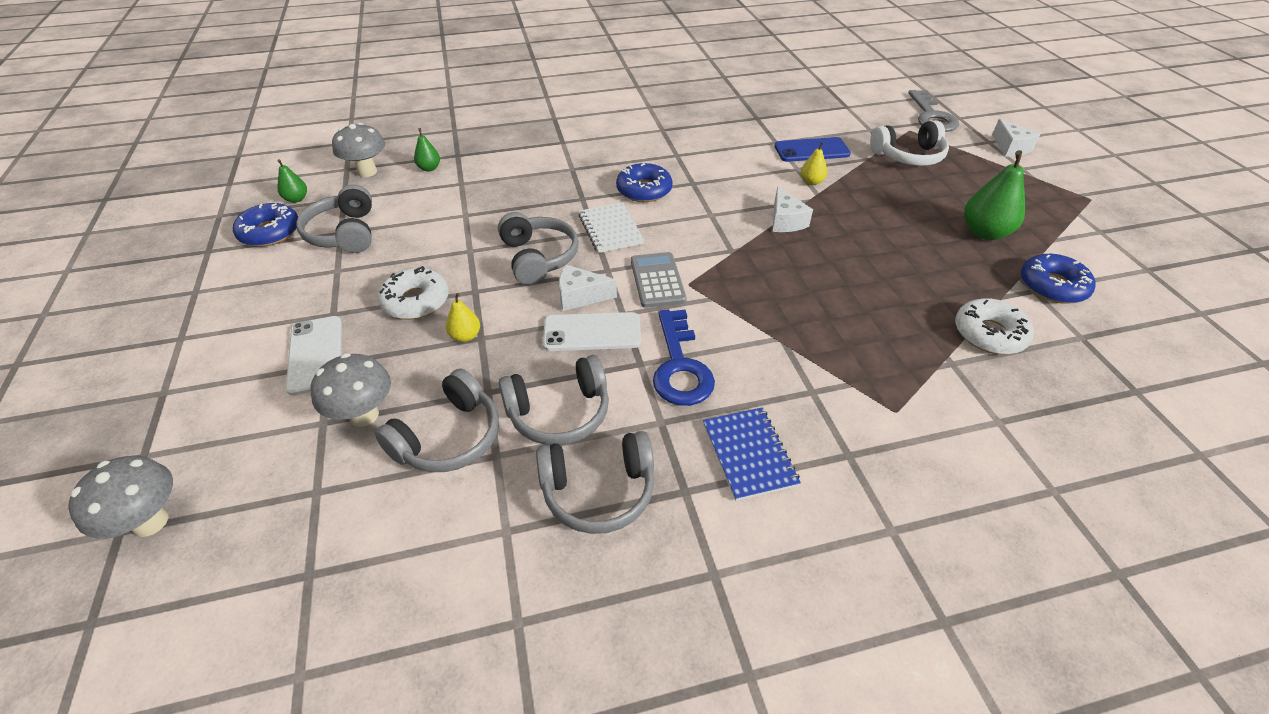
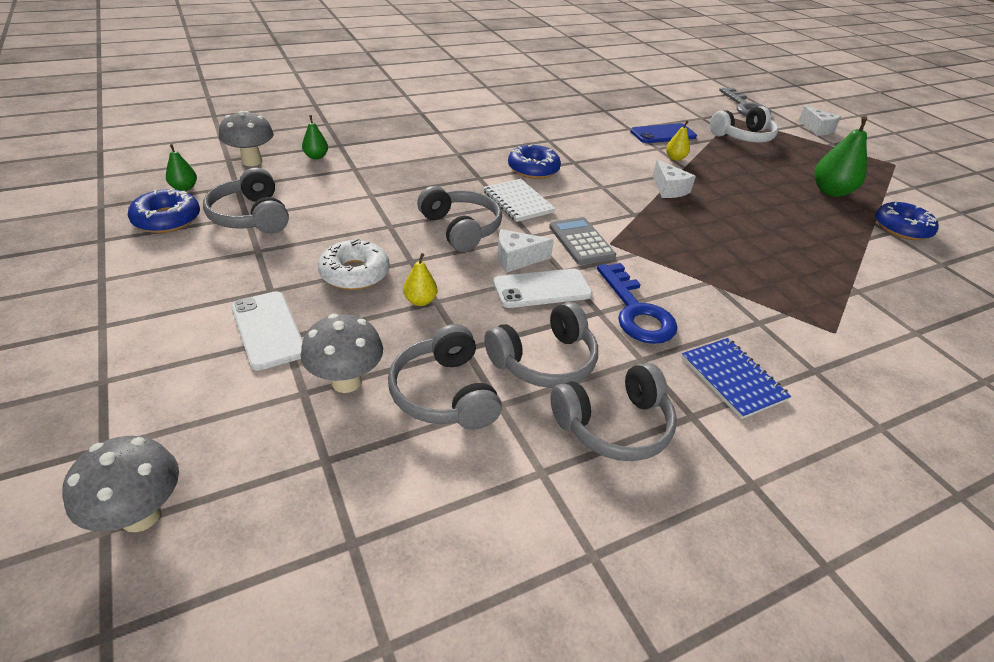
camera: 15 degrees left, 5 degrees down
grey headphones [375,369,499,472] -> grey headphones turned 135 degrees clockwise [388,324,502,430]
white donut [955,298,1034,354] -> none

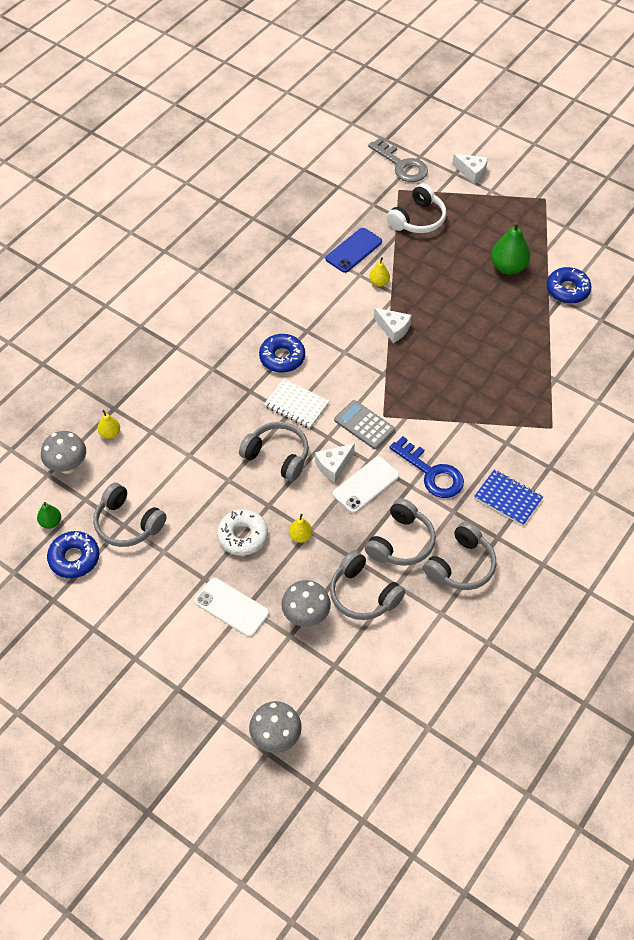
camera: 25 degrees left, 15 degrees up
green pear [302,115,328,160] -> yellow pear [98,410,120,439]

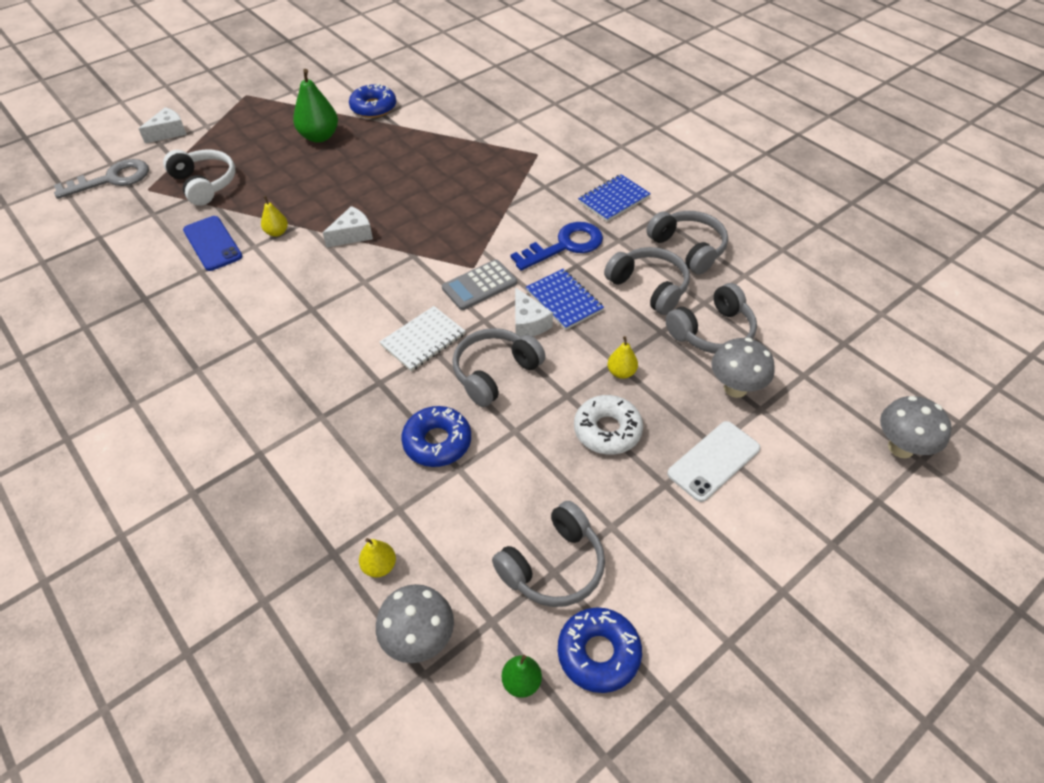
camera: 75 degrees left, 5 degrees down
blue donut [259,334,305,373] -> blue donut moved to [401,406,471,467]
white phone [332,456,400,513] -> blue notebook [526,269,604,330]

